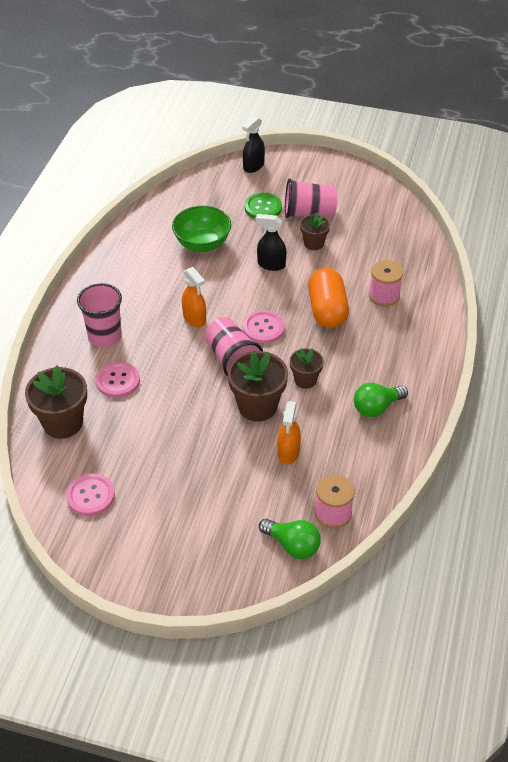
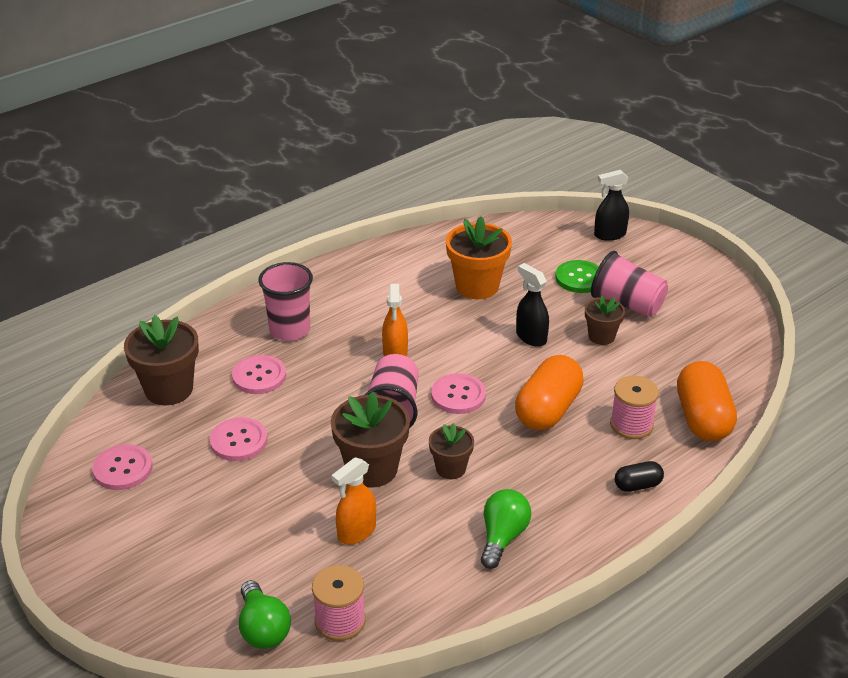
camera: 35 degrees right, 10 degrees down
green bowl [172,206,231,252] -> orange flower pot [446,216,512,299]
green light bulb [354,383,408,417] -> green light bulb turned 105 degrees clockwise [481,489,531,569]
none -> pink button [210,417,268,461]
none -> black capsule [615,461,664,492]
none -> orange capsule [677,361,737,441]

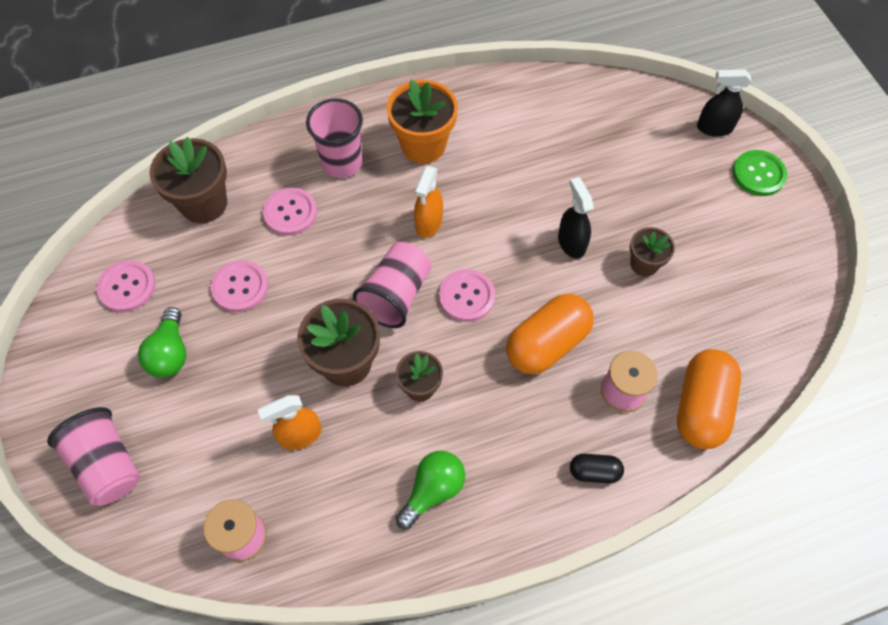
camera: 20 degrees right, 25 degrees up
green light bulb [239,580,291,649] -> green light bulb moved to [138,307,186,378]
orange flower pot [446,216,512,299] -> orange flower pot moved to [386,80,458,163]
green button [555,260,599,293] -> green button moved to [733,150,787,196]
pink cup [591,251,668,317] -> pink cup moved to [47,407,140,506]

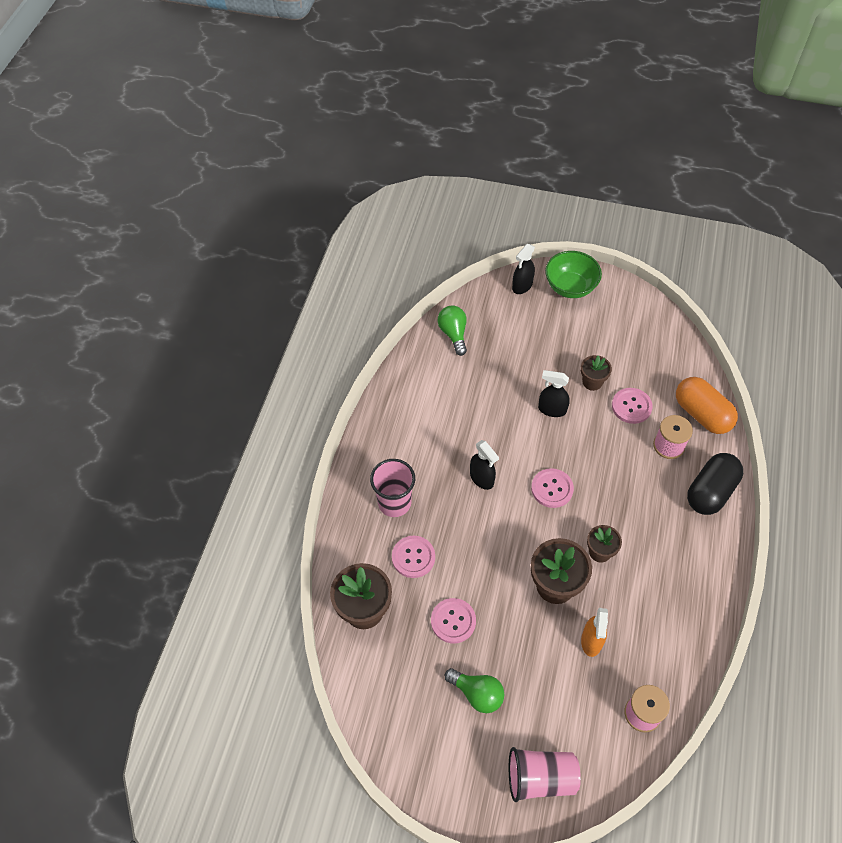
camera: 55 degrees left, 5 degrees down
pink button [97,260,156,312] -> pink button moved to [612,388,653,424]
pink cup [353,242,431,328] -> none
orange flower pot [386,80,458,163] -> none
green light bulb [396,451,465,529] -> green light bulb moved to [438,305,467,356]
orange spray bottle [414,166,443,238] -> black spray bottle [470,440,499,490]
orange capsule [506,294,594,374] -> none
black capsule [570,454,624,483] -> black capsule [687,453,743,515], size x1.99
green button [733,150,787,196] -> green bowl [545,251,602,298]

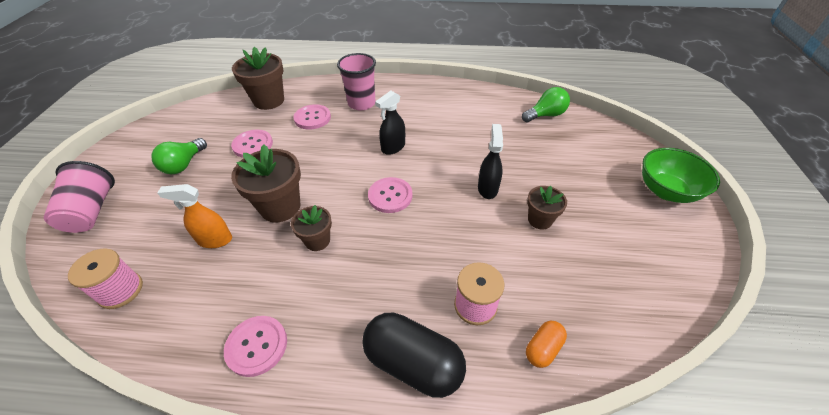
camera: 80 degrees right, 10 degrees down
black spray bottle [512,244,535,294] -> none
pink button [612,388,653,424] -> pink button moved to [224,316,287,377]
orange capsule [676,377,738,434] -> orange capsule [526,321,567,368], size x0.50

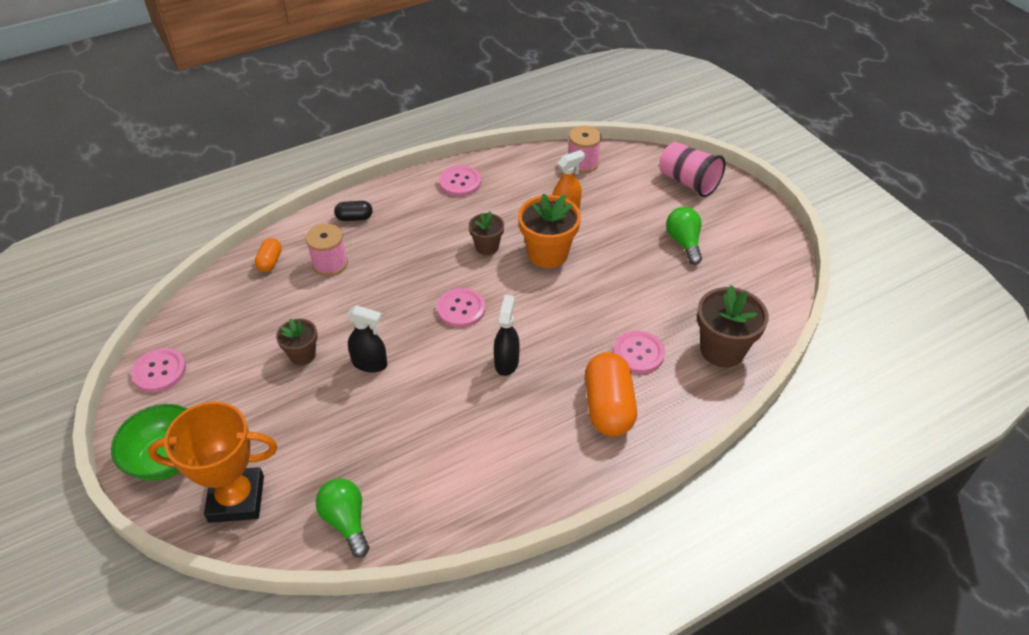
camera: 145 degrees right, 0 degrees up
pink button [231,130,273,158] -> pink button moved to [131,348,186,392]
brown flower pot [231,145,301,222] -> orange flower pot [518,194,581,268]
pink cup [337,53,376,110] -> orange capsule [585,352,637,437]
black capsule [362,313,466,398] -> black capsule [334,201,372,221], size x0.50
black spray bottle [478,124,503,199] -> black spray bottle turned 45 degrees counterclockwise [347,305,387,373]
green light bulb [522,87,570,122] -> green light bulb turned 120 degrees clockwise [316,478,369,557]
none -> orange trophy [148,402,277,523]

